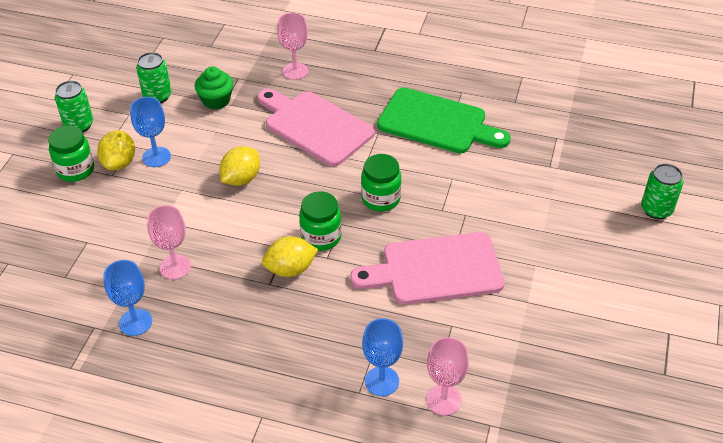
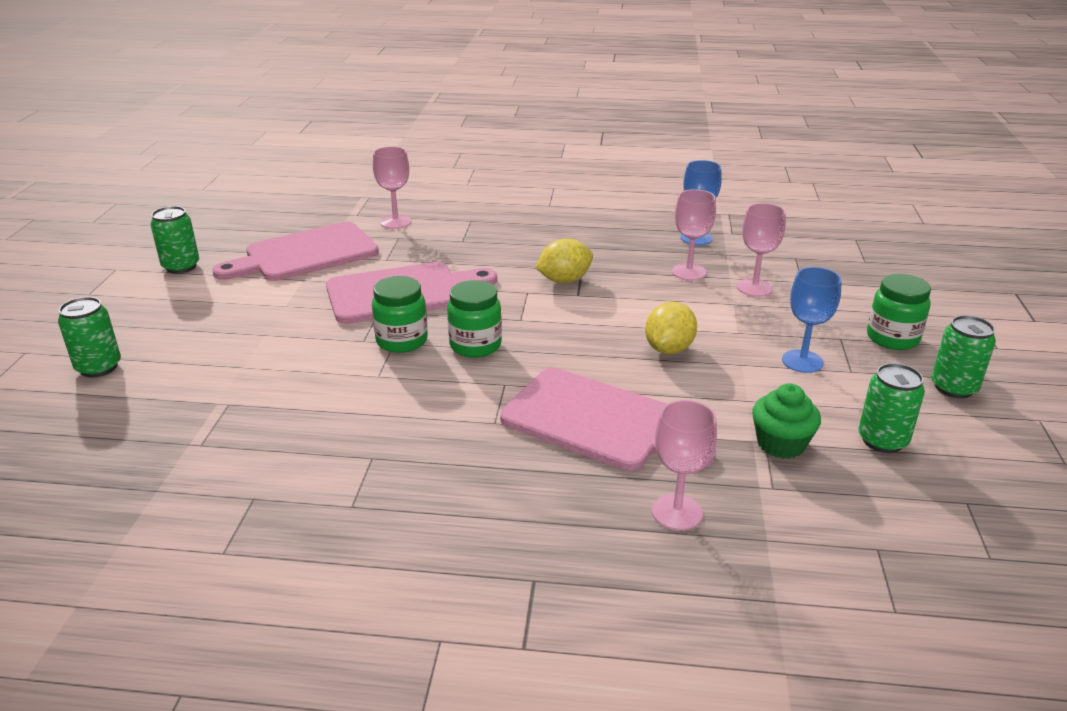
camera: 170 degrees right, 15 degrees down
yellow lemon [97,131,135,170] -> none
green jar [299,191,342,251] -> green jar moved to [372,276,428,353]
blue goblet [362,318,403,396] -> none
green cutting board [377,88,511,153] -> none
none -> green can [151,206,199,274]
none -> pink cutting board [212,222,379,281]
none -> pink goblet [737,203,786,297]

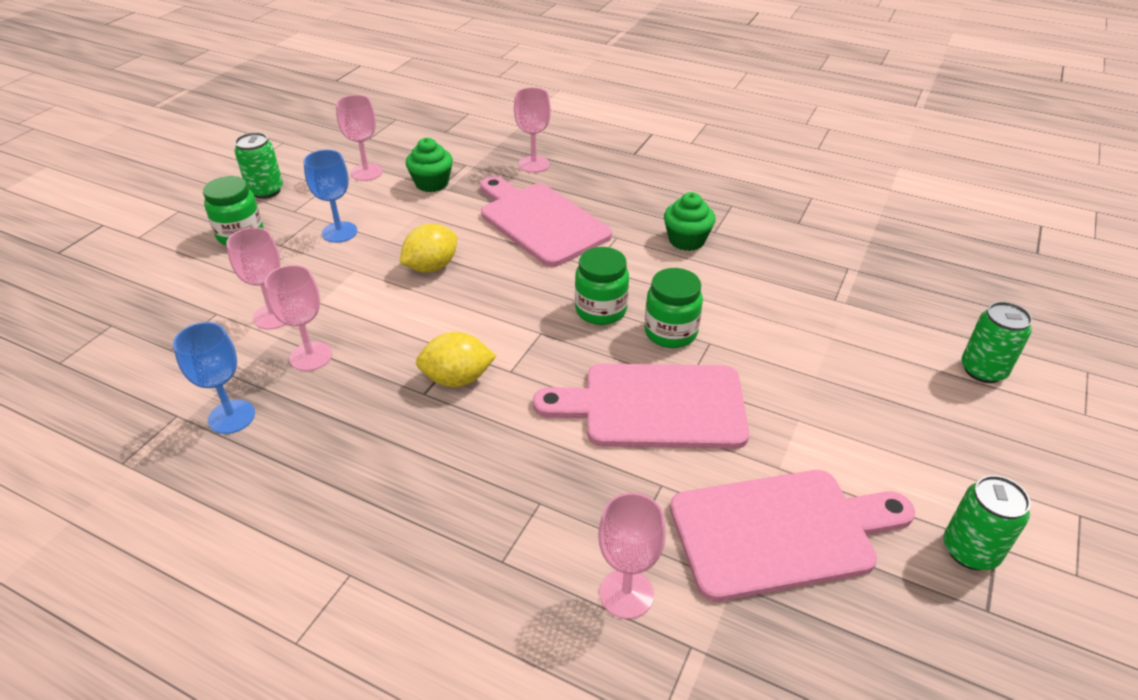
camera: 160 degrees left, 10 degrees up
green can [858,363,925,453] -> pink goblet [336,95,383,181]
none -> green cupcake [664,192,715,251]

